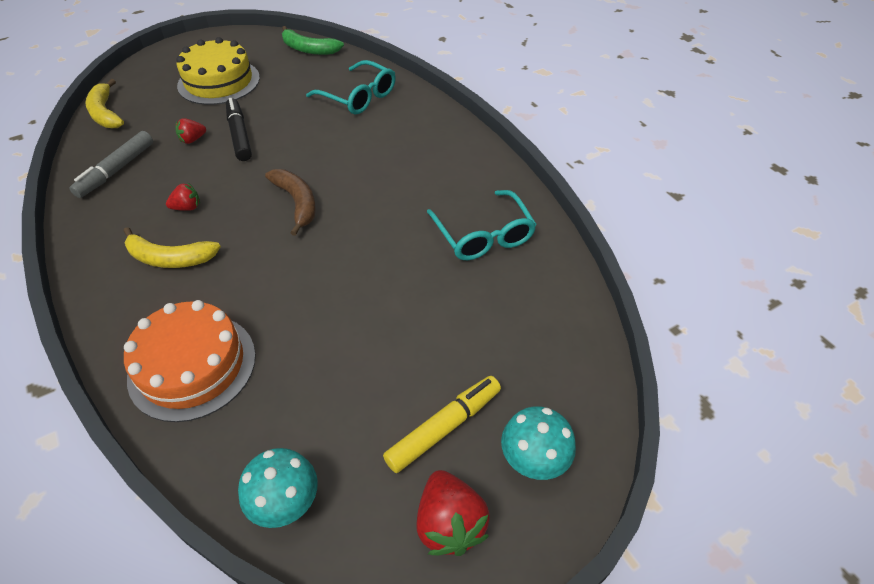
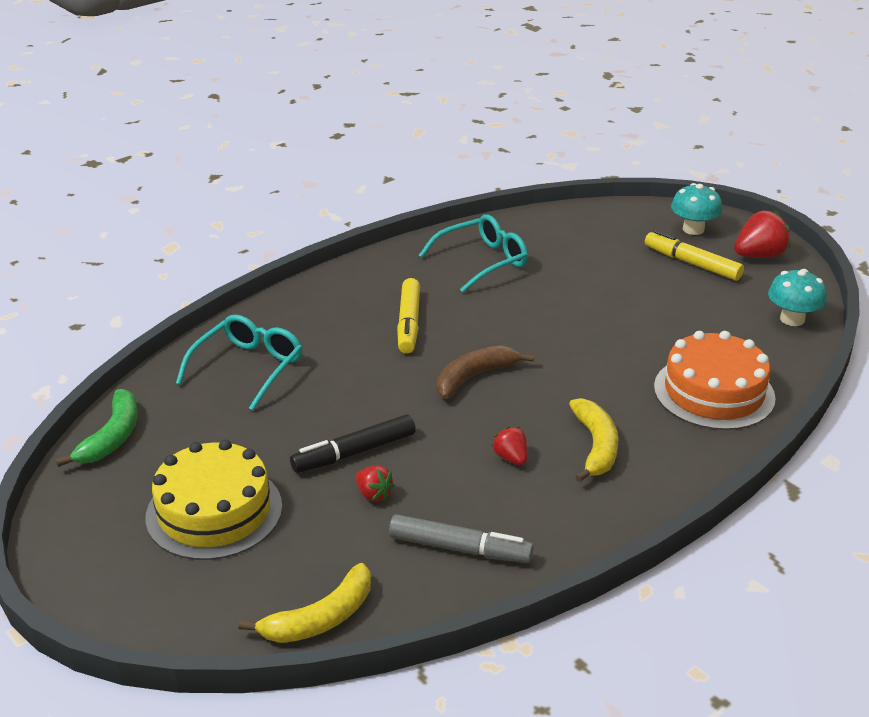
camera: 100 degrees left, 15 degrees down
none -> yellow marker [397,278,420,354]

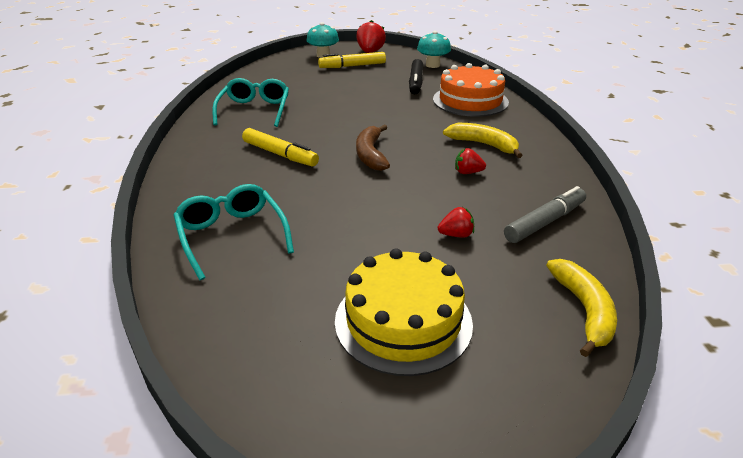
camera: 55 degrees left, 0 degrees up
green banana [56,389,138,467] -> none
black marker [290,414,416,473] -> black marker moved to [409,59,423,95]

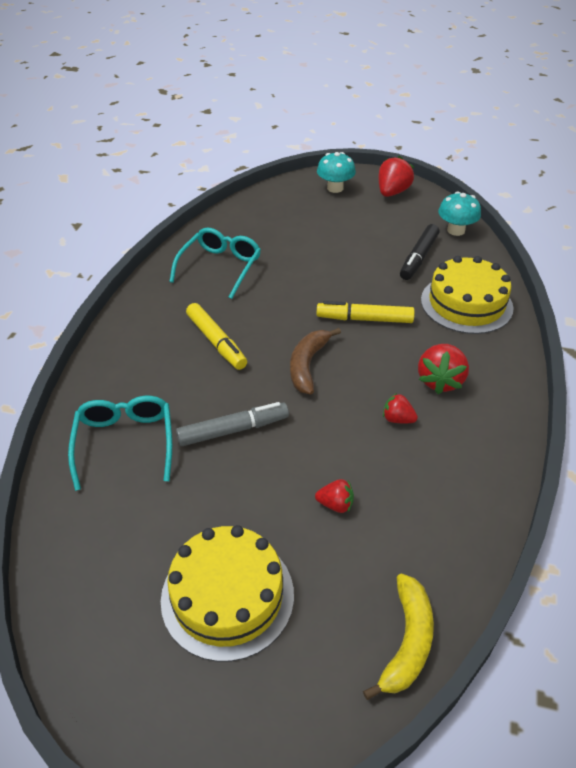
camera: 20 degrees right, 10 degrees up
yellow marker [318,52,386,68] -> yellow marker moved to [316,301,415,323]
orange cake [433,63,509,117] -> yellow cake [421,256,513,334]
yellow banana [443,123,523,158] -> red strawberry [418,344,469,394]
grey marker [504,186,586,243] -> grey marker moved to [176,402,289,446]

